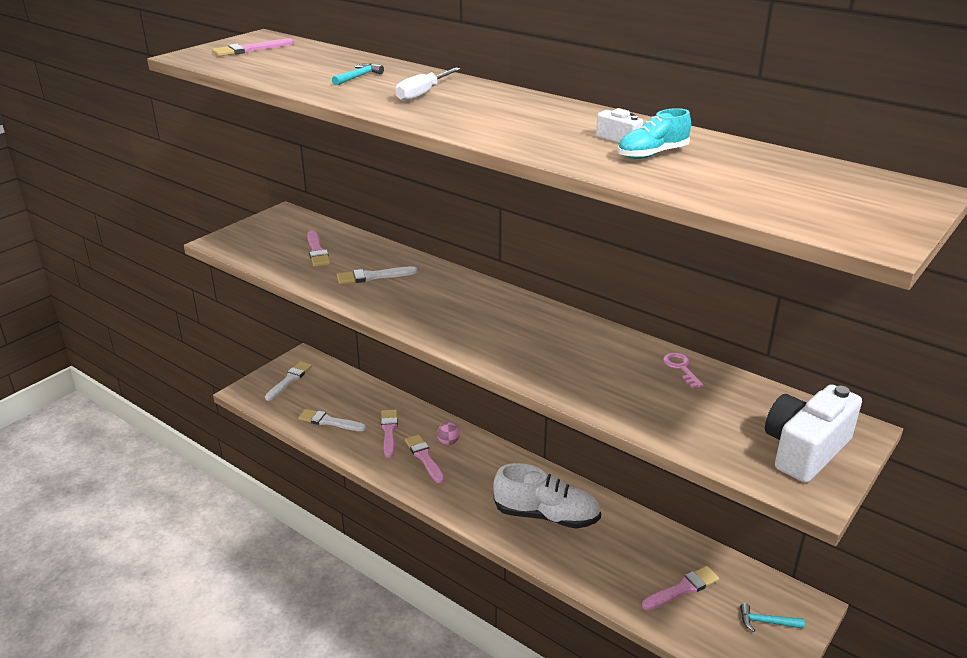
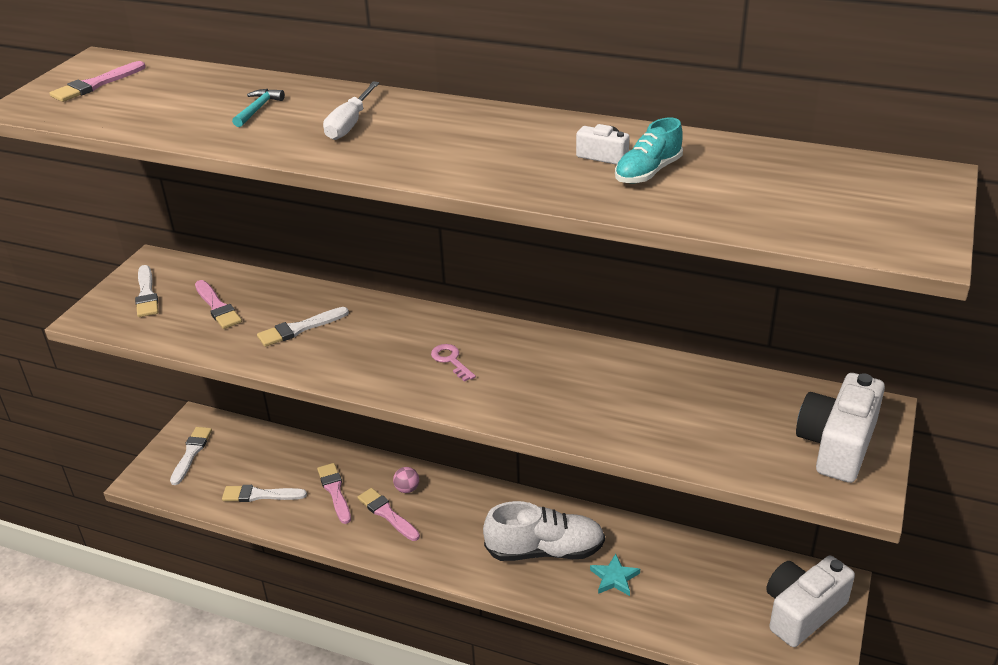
camera: 15 degrees left, 5 degrees up
pink brush [642,566,719,610] -> none
pink key [663,352,704,388] -> pink key moved to [431,344,476,382]
turquoise hammer [740,603,805,632] -> white camera [766,556,855,647]
none -> white brush [135,265,158,317]
none -> turquoise star [590,554,640,596]

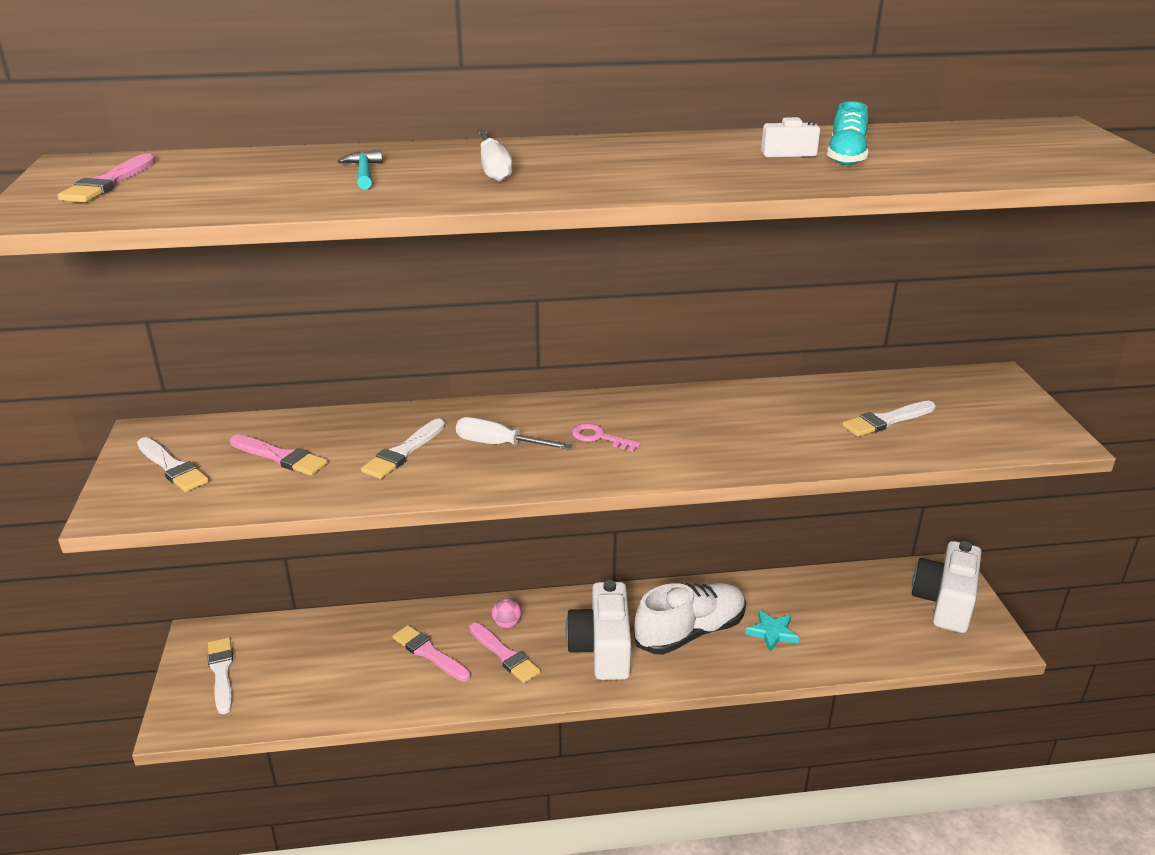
camera: 30 degrees left, 5 degrees down
white brush [222,485,307,502] -> white brush moved to [842,401,936,437]
pink brush [357,488,420,541] -> pink brush turned 150 degrees counterclockwise [469,622,541,683]
white camera [796,373,885,483] -> white camera moved to [565,580,631,680]
none -> white screwdriver [456,417,572,450]

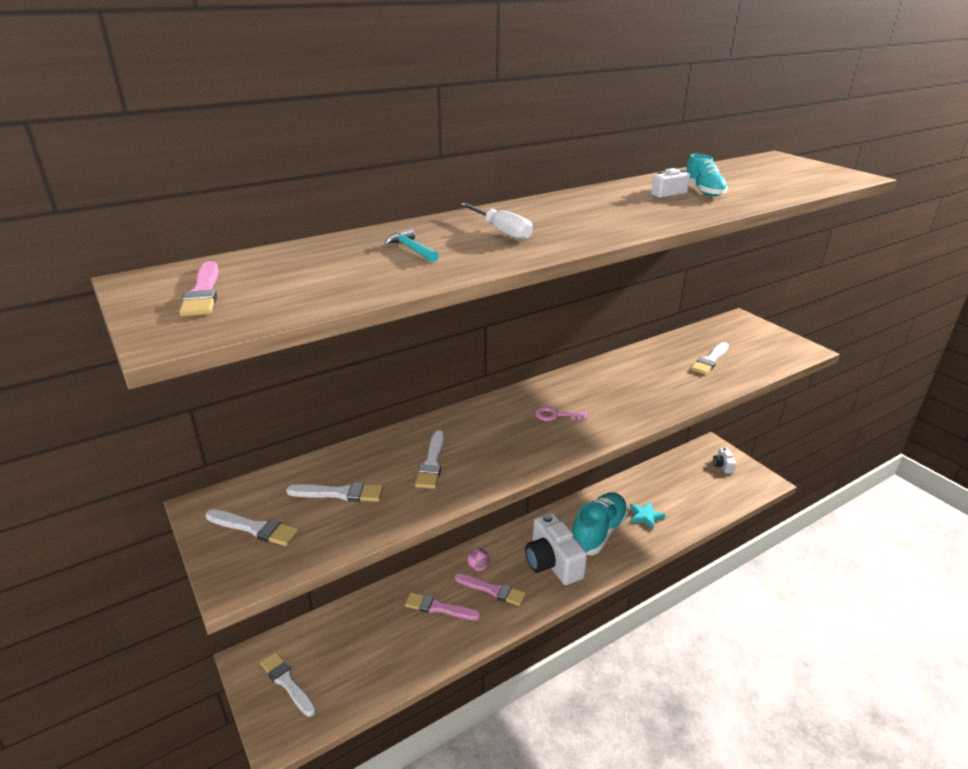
camera: 25 degrees left, 0 degrees up
pink brush [230,435,327,476] -> white brush [286,482,383,502]
white screwdriver [456,417,572,450] -> none
white shoe [634,583,746,655] -> turquoise shoe [572,492,628,555]
white camera [912,541,982,633] -> white camera [713,447,736,474], size x0.46

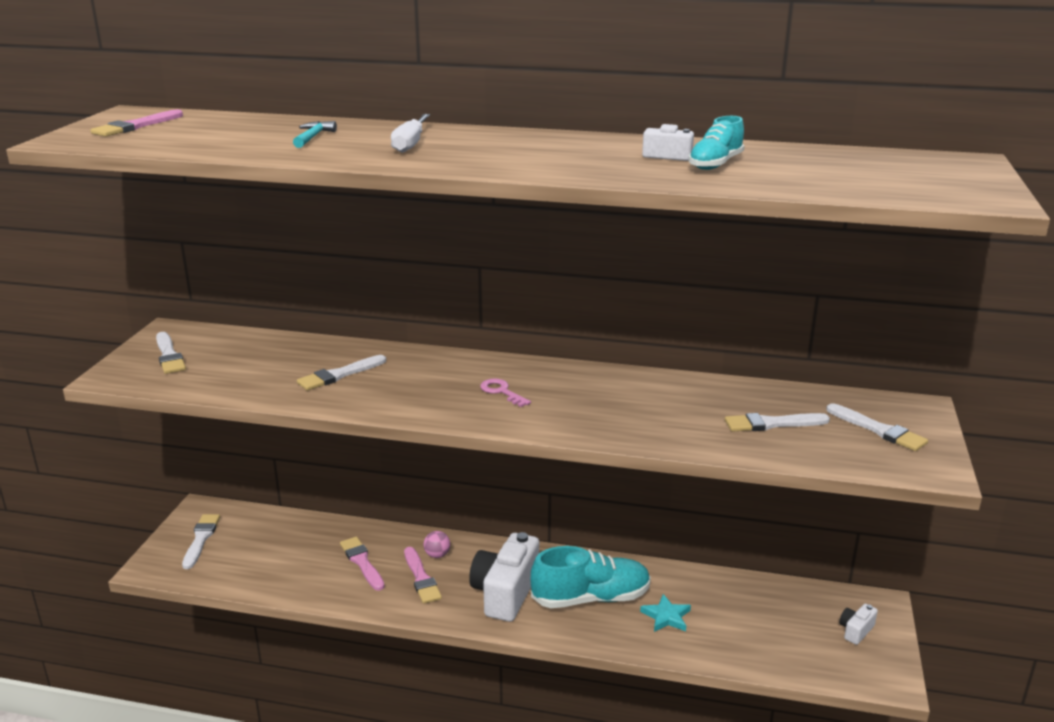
camera: 45 degrees right, 5 degrees down
white brush [286,482,383,502] -> white brush moved to [826,403,928,451]

